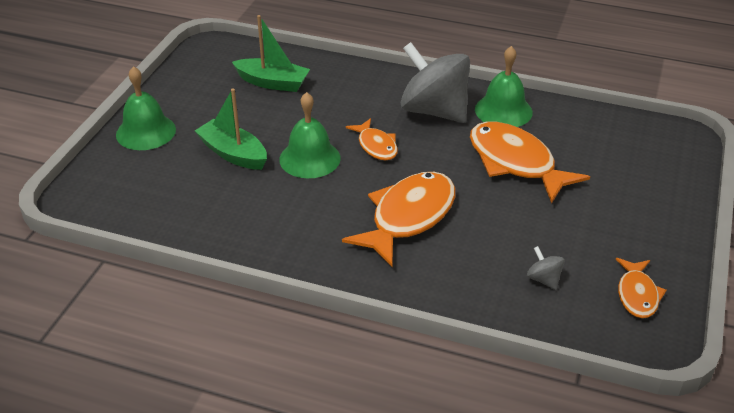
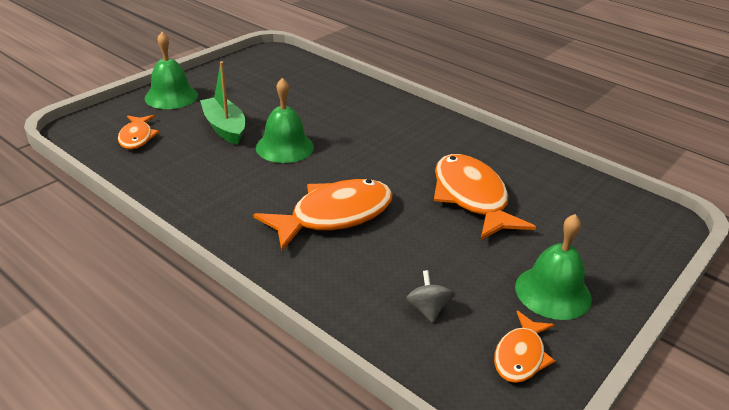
camera: 20 degrees right, 5 degrees down
green boat [232,15,310,92] -> none
orange fish [346,118,398,160] -> orange fish moved to [118,115,160,149]
grey spinning top [401,42,470,123] -> none
green bell [475,46,533,127] -> green bell moved to [515,214,592,320]

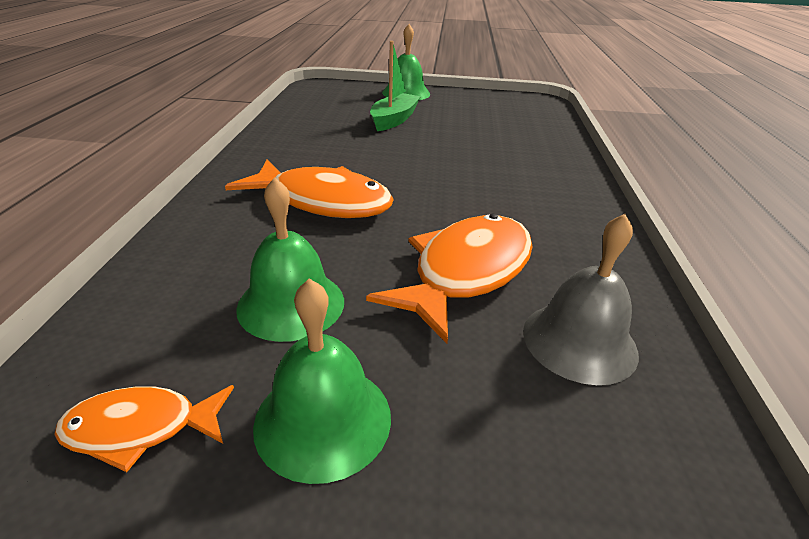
camera: 55 degrees right, 0 degrees up
orange fish [118,115,160,149] -> none
green bell [256,78,314,163] -> green bell moved to [236,177,344,342]
grey spinning top [407,270,452,323] -> none
none -> grey bell [523,214,639,385]

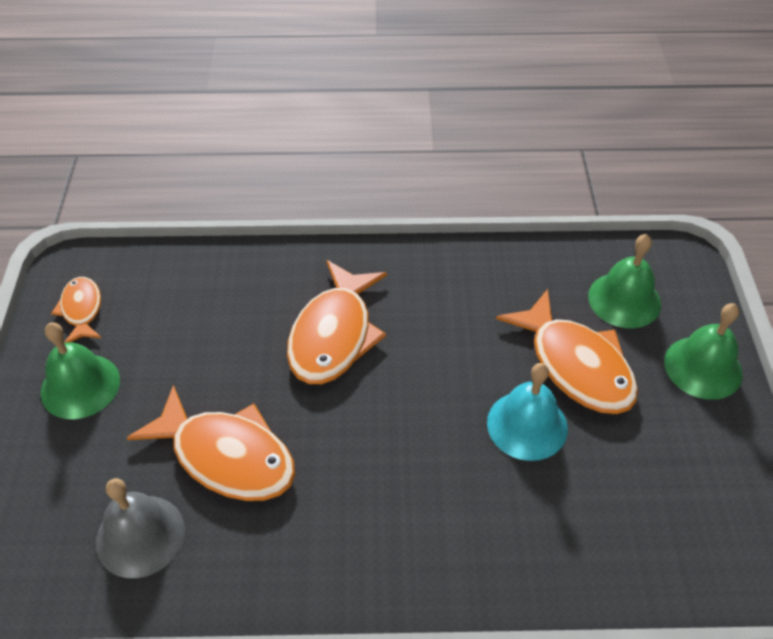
camera: 85 degrees right, 15 degrees up
green bell [236,177,344,342] -> green bell moved to [588,234,661,328]
green boat [370,41,421,131] -> orange fish [496,289,638,414]
none -> turquoise bell [487,363,568,461]

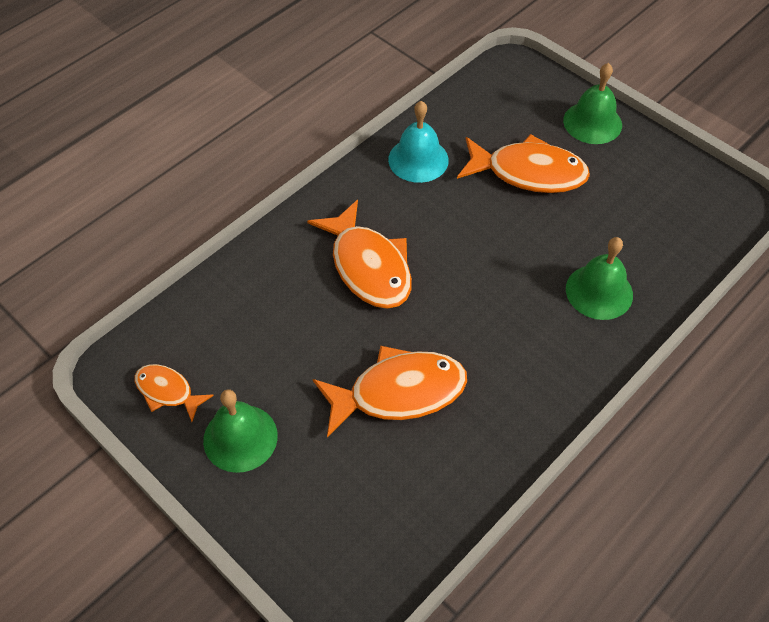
camera: 45 degrees left, 5 degrees up
grey bell [96,478,185,578] -> none
turquoise bell [487,363,568,461] -> turquoise bell moved to [388,101,449,183]
green bell [588,234,661,328] -> green bell moved to [566,237,633,320]

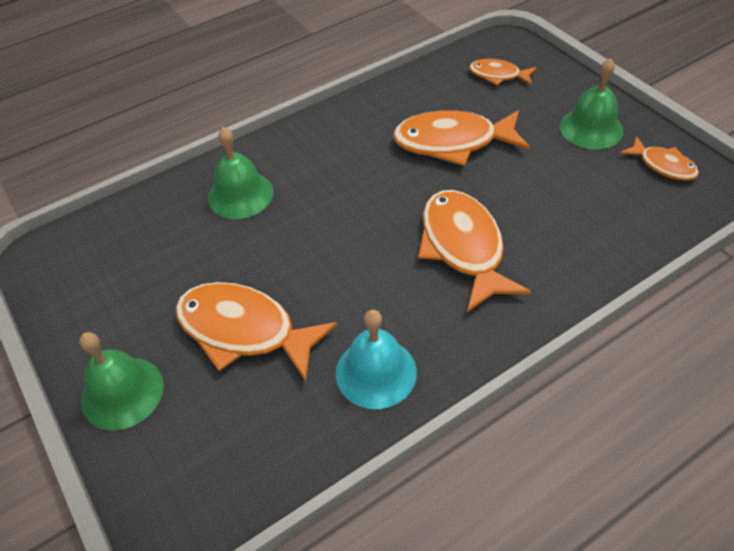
camera: 165 degrees left, 5 degrees down
none -> orange fish [469,59,537,86]

